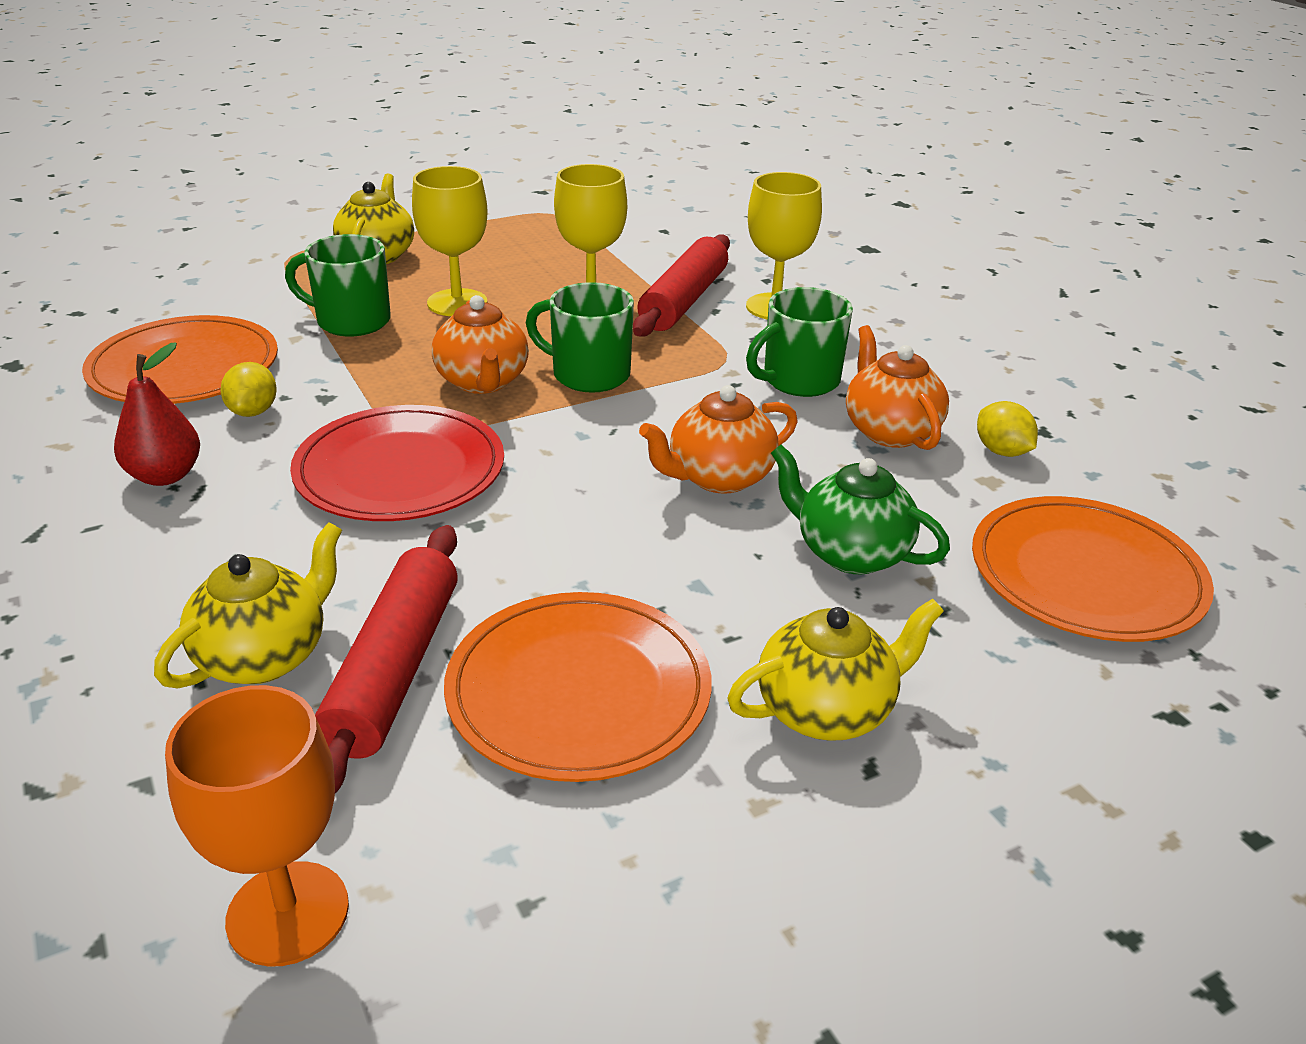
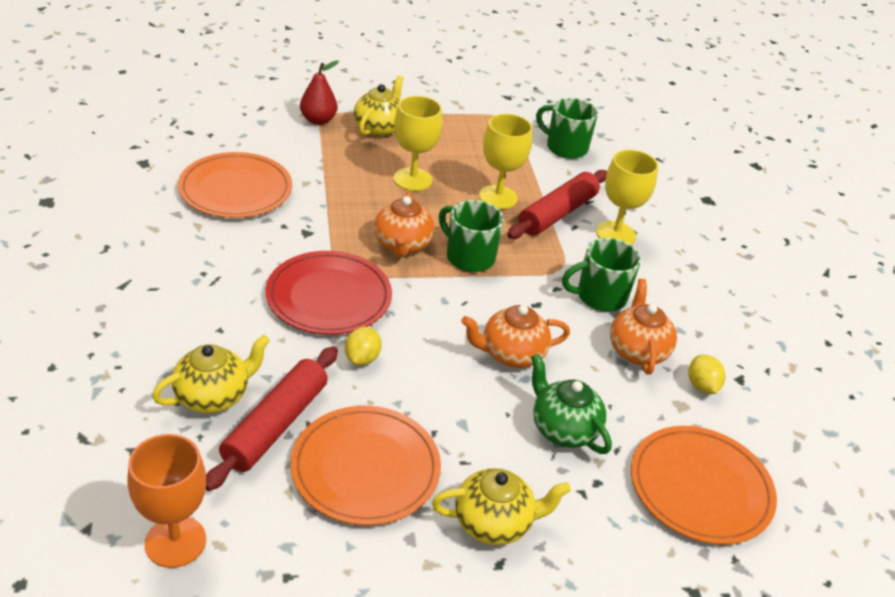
camera: 15 degrees right, 5 degrees up
red pear [114,342,200,486] -> red pear moved to [300,60,339,125]
yellow lemon [220,362,277,417] -> yellow lemon moved to [345,327,382,365]
green mug [285,234,391,337] -> green mug moved to [536,98,598,159]

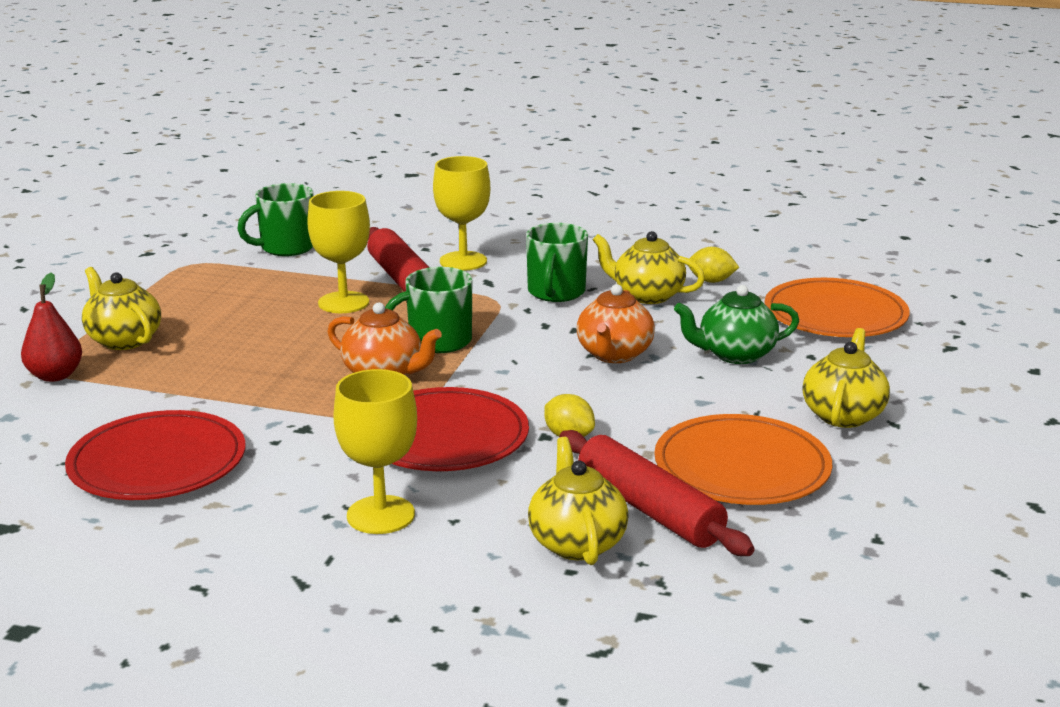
camera: 60 degrees left, 15 degrees down
orange goblet [127,434,206,568] -> none
orange plate [178,152,292,218] -> red plate [65,410,245,500]
yellow goblet [394,96,442,191] -> yellow goblet moved to [333,369,417,534]
orange teapot [610,279,677,375] -> yellow teapot [593,231,705,304]

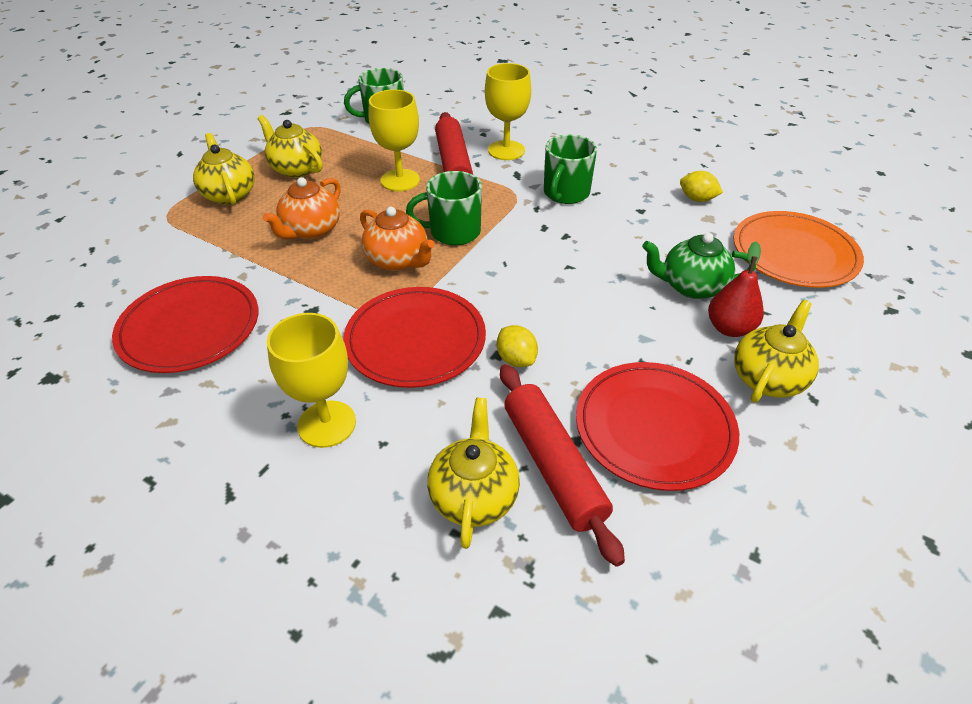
camera: 15 degrees right, 20 degrees up
red pear [21,273,82,382] -> red pear moved to [708,241,764,337]
orange teapot [576,284,655,363] -> orange teapot moved to [263,177,341,240]
yellow teapot [593,231,705,304] -> yellow teapot moved to [258,115,322,178]
orange plate [654,414,832,505] -> red plate [576,362,739,491]

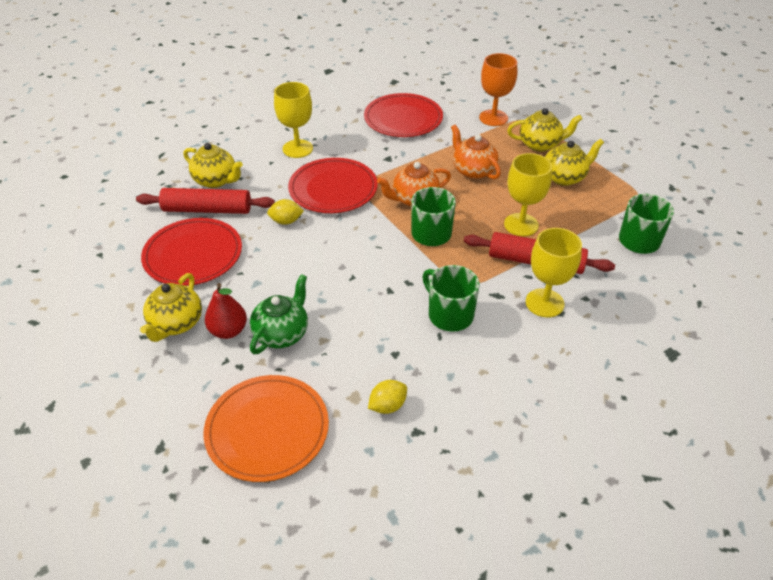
camera: 115 degrees right, 0 degrees up
yellow teapot [734,300,819,403] -> yellow teapot turned 45 degrees clockwise [140,273,202,342]
none -> orange goblet [479,53,517,126]

